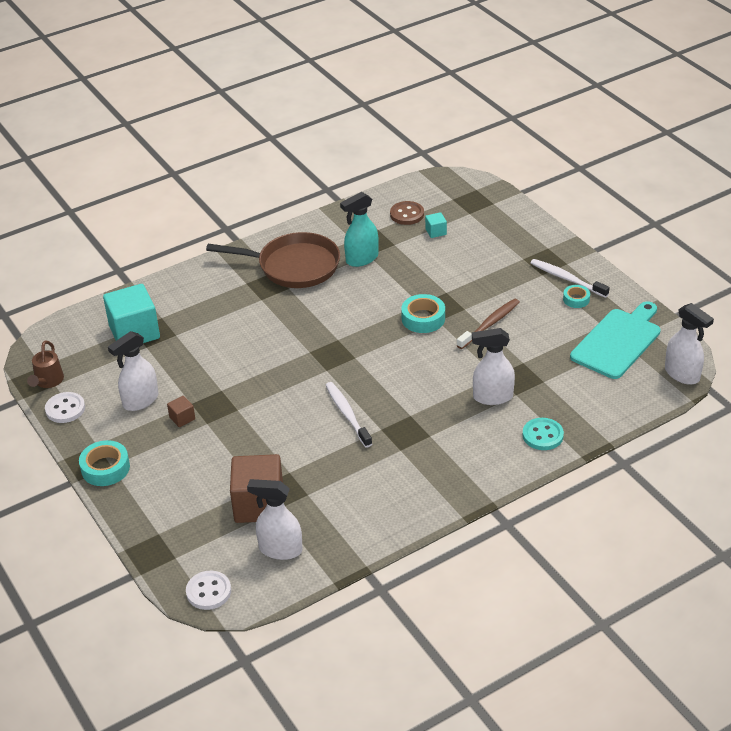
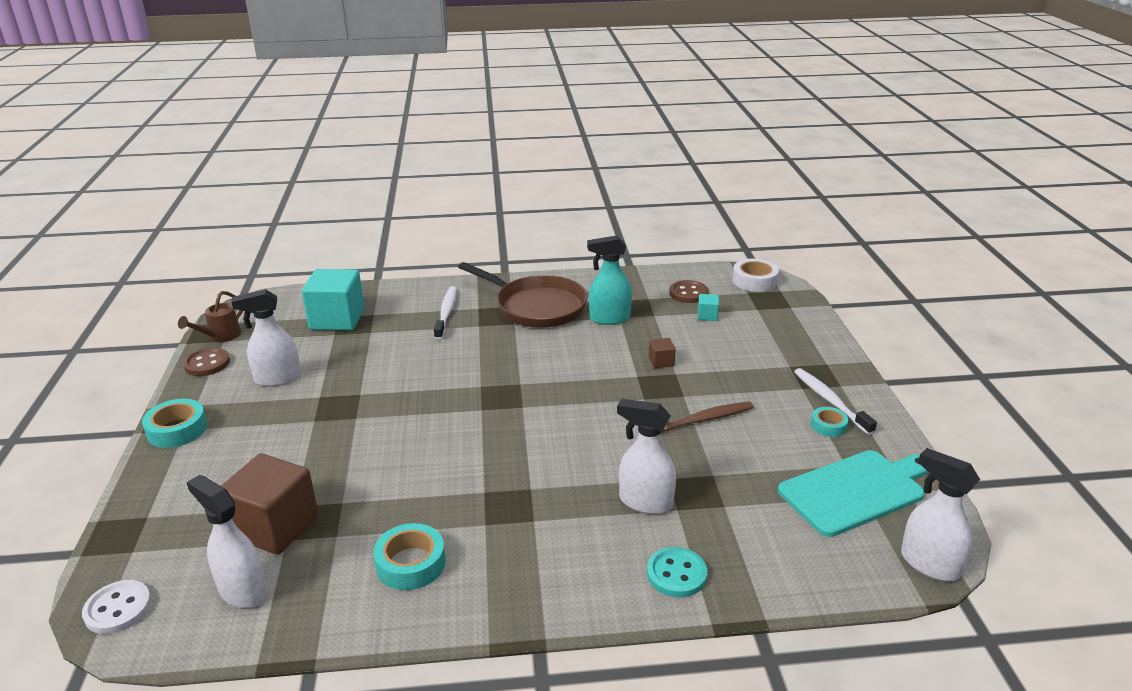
camera: 25 degrees right, 10 degrees down
white button [45,392,85,423] -> brown button [183,348,230,376]
brown cube [167,396,195,427] -> brown cube moved to [649,338,676,368]
white toothbrush [326,382,372,448] -> white toothbrush moved to [434,286,457,340]
turquoise tape [401,294,445,333] -> turquoise tape moved to [373,523,446,590]
white spray bottle [665,303,714,385] -> white spray bottle turned 150 degrees clockwise [901,448,980,581]
none -> white tape [732,259,779,292]

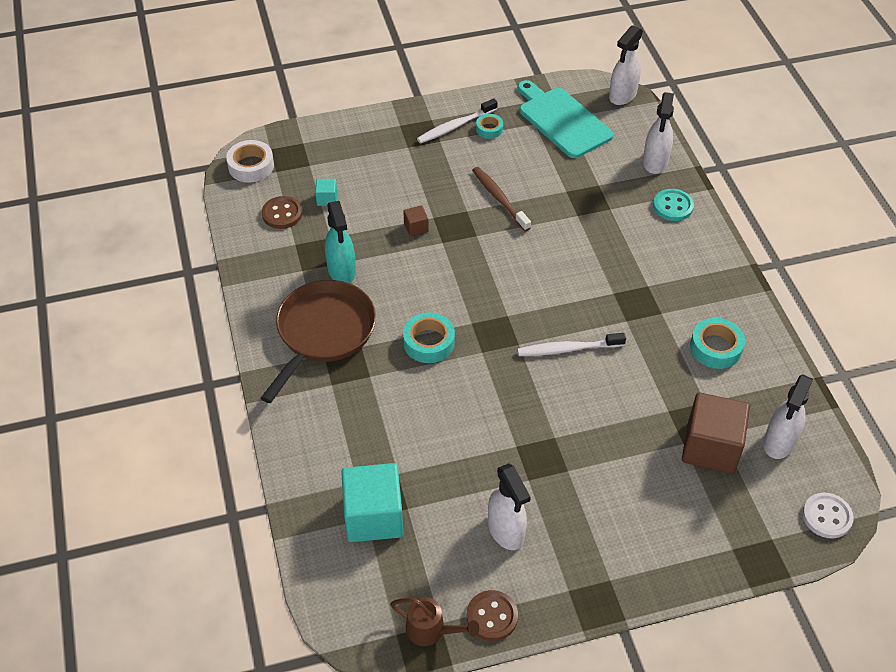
camera: 100 degrees left, 20 degrees up
turquoise tape [142,399,207,448] -> turquoise tape moved to [403,312,455,363]
white toothbrush [434,286,457,340] -> white toothbrush moved to [518,333,626,356]
white spray bottle [617,399,676,514] -> white spray bottle moved to [643,92,674,174]

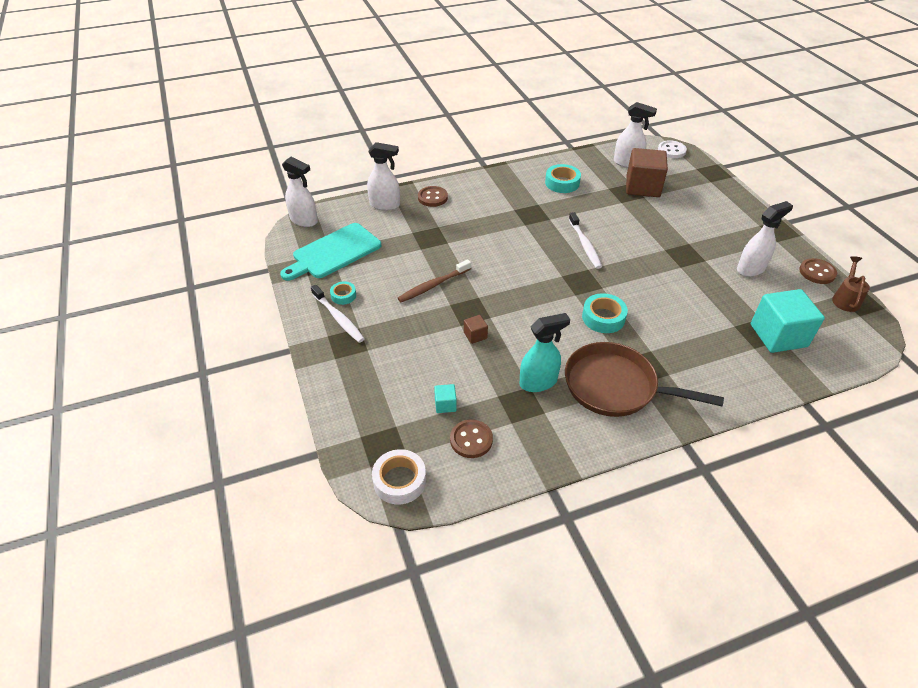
camera: 95 degrees left, 5 degrees down
turquoise button [653,189,694,221] -> brown button [418,186,448,207]

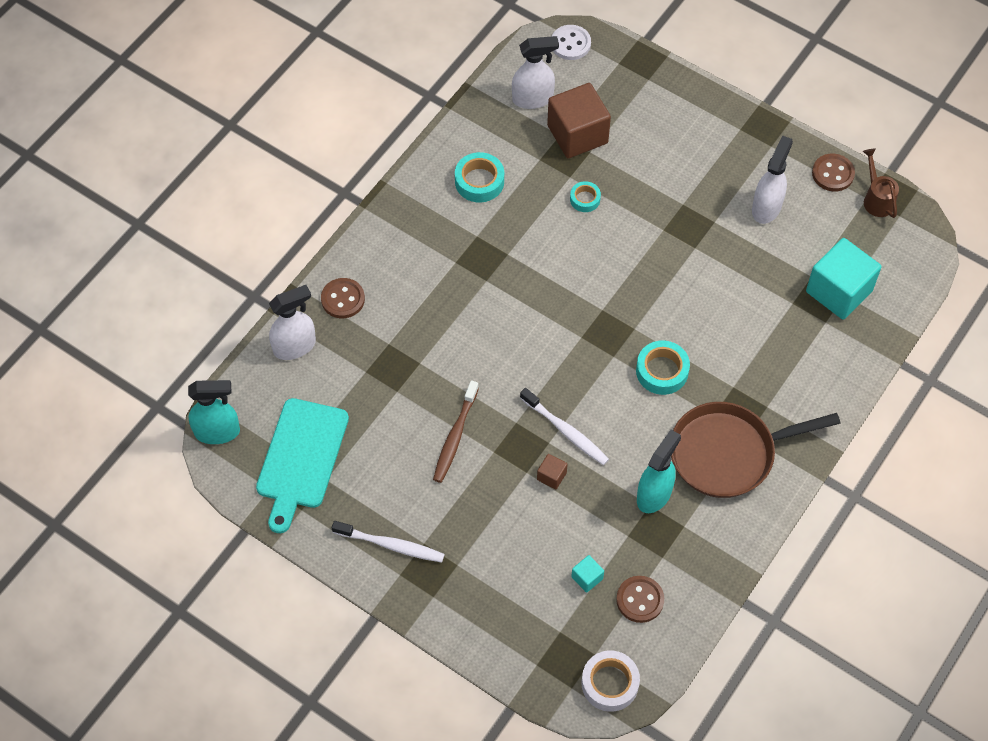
camera: 35 degrees left, 15 degrees up
white spray bottle [282,157,318,227] -> turquoise spray bottle [188,380,240,444]
turquoise tape [330,281,356,305] -> turquoise tape moved to [570,181,601,212]
white toothbrush [569,212,602,269] -> white toothbrush moved to [520,388,609,465]

